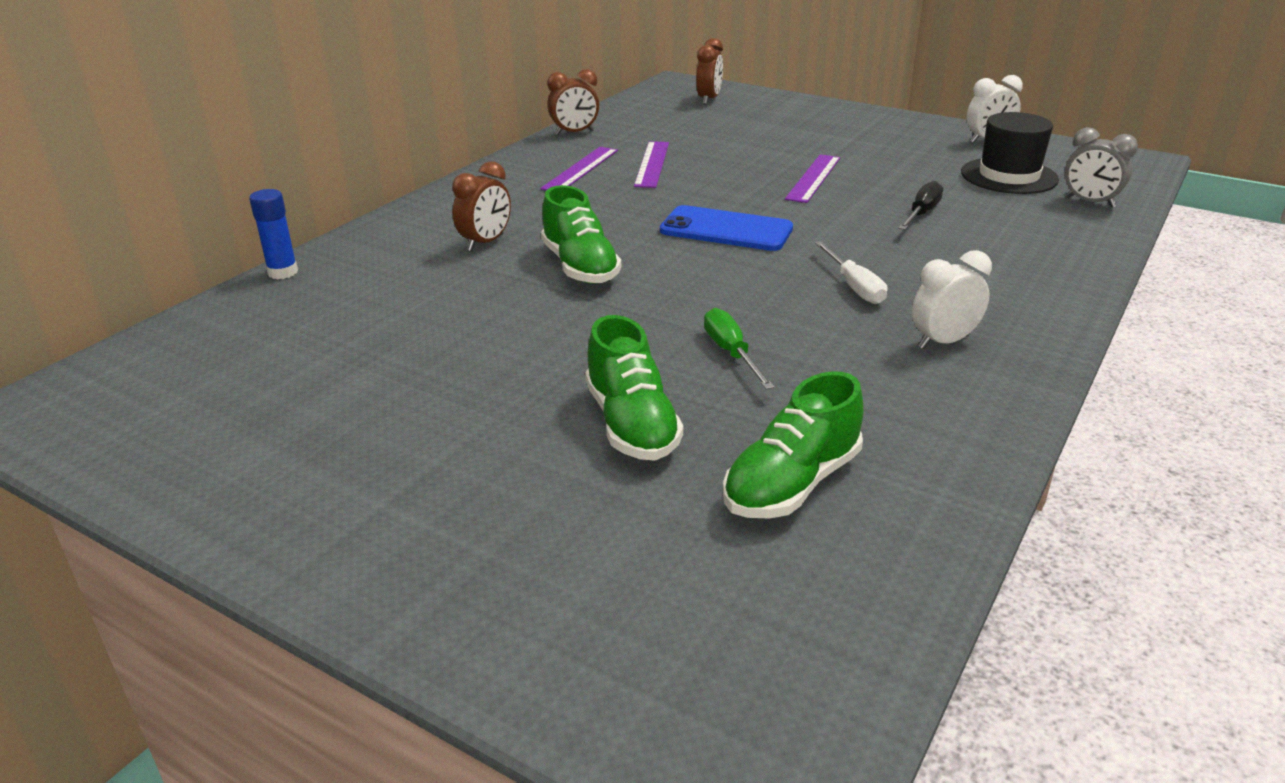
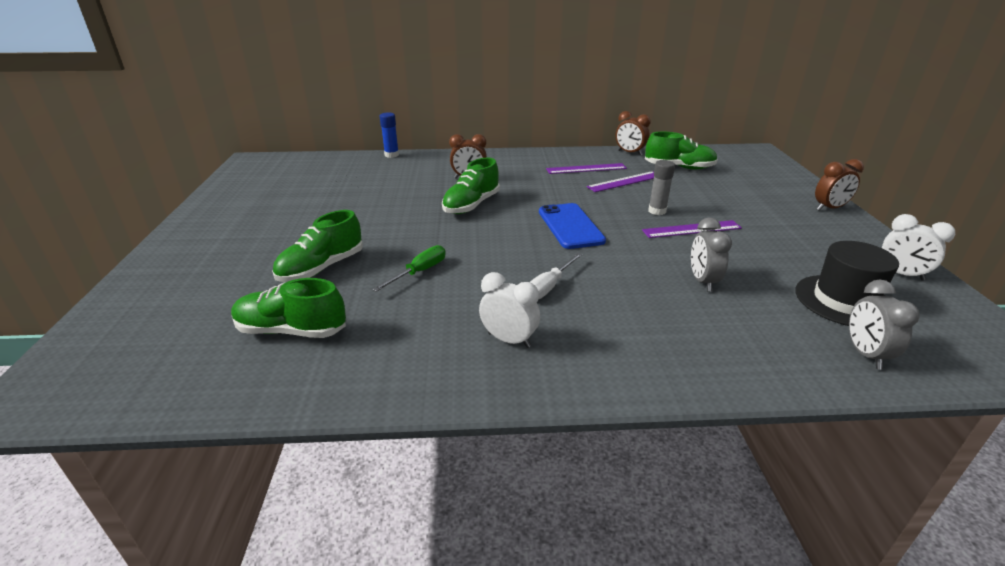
camera: 55 degrees right, 0 degrees up
brown clock [696,38,723,105] -> brown clock moved to [815,159,864,211]
black screwdriver [898,181,943,230] -> grey clock [691,217,732,291]
none -> green shoe [645,132,718,170]
none -> grey glue stick [648,160,675,215]

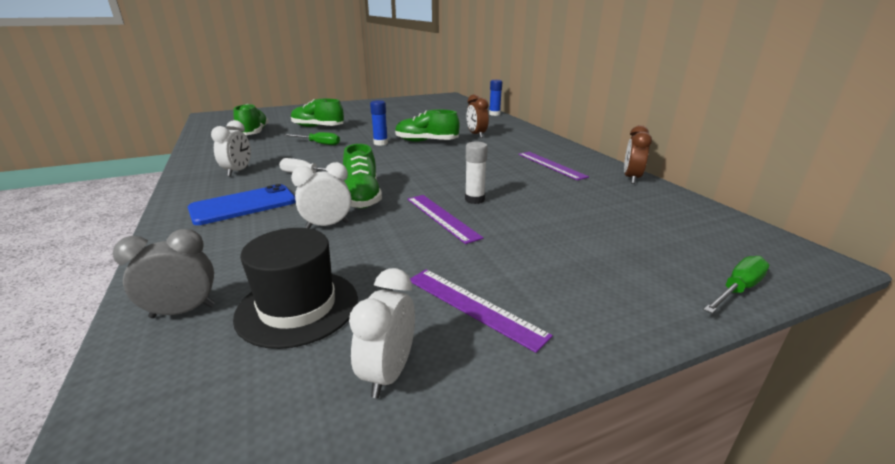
camera: 70 degrees right, 5 degrees down
blue phone [539,203,606,249] -> blue phone moved to [188,184,296,225]
purple ruler [587,171,654,192] -> purple ruler moved to [410,269,553,353]
green shoe [645,132,718,170] -> green shoe moved to [343,144,382,209]
grey glue stick [648,160,675,215] -> white glue stick [465,141,488,204]
grey clock [691,217,732,291] -> white clock [291,162,351,229]
brown clock [815,159,864,211] -> none
none -> blue glue stick [370,100,388,145]
none -> green screwdriver [703,256,769,314]

